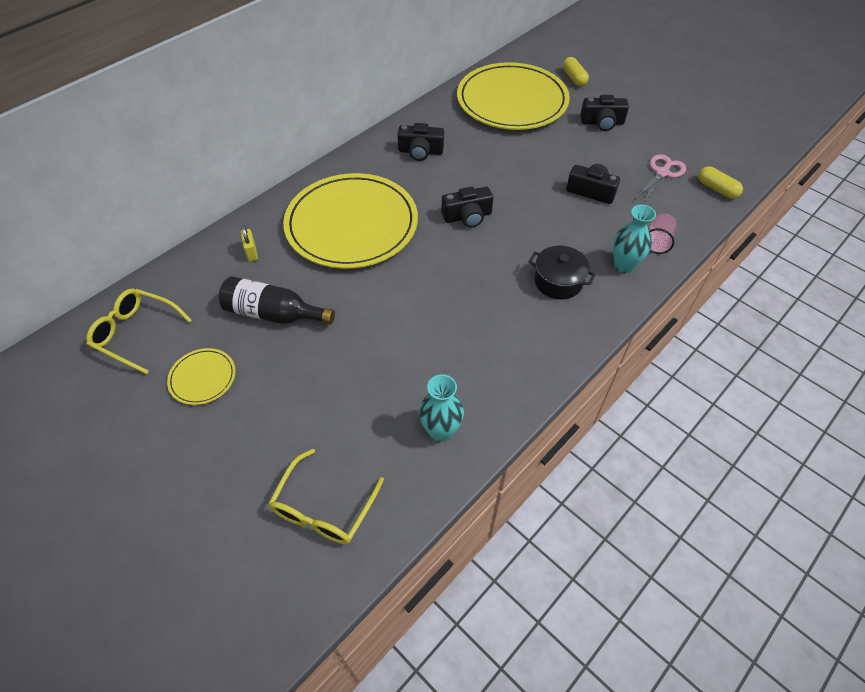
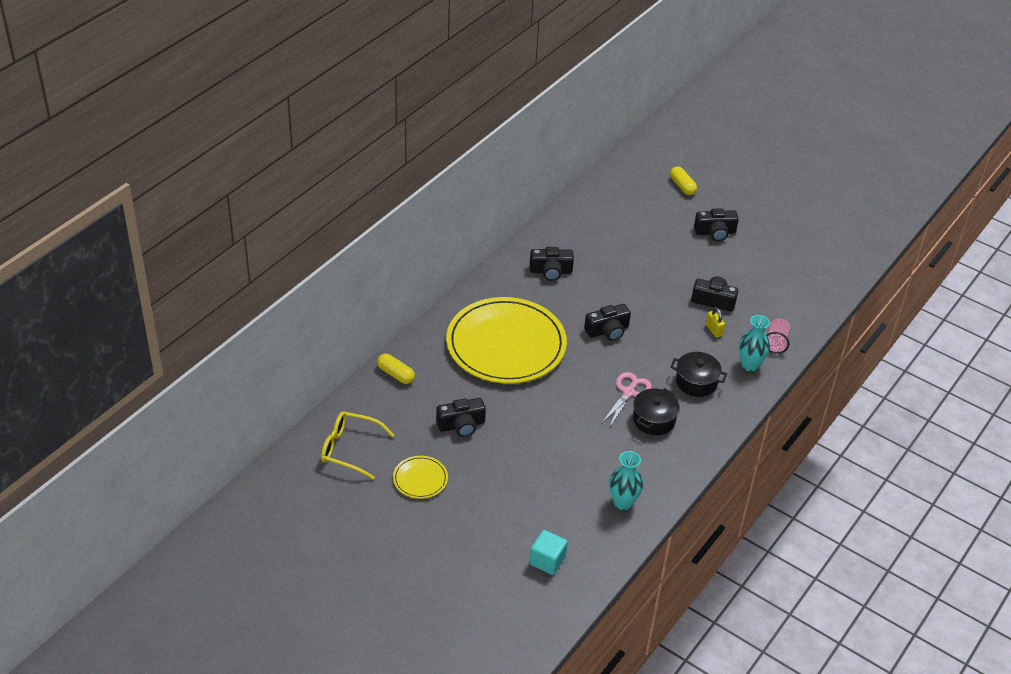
camera: 10 degrees left, 10 degrees down
black bottle [219,276,335,325] -> black camera [436,398,486,437]
yellow padlock [241,225,258,261] -> yellow padlock moved to [706,307,725,338]
yellow glasses [268,449,384,545] -> turquoise cube [529,530,568,575]
yellow plate [457,62,570,130] -> none
pink scissors [636,154,686,204] -> pink scissors moved to [601,372,652,428]
yellow capsule [698,166,743,199] -> yellow capsule moved to [377,354,415,384]
none -> black pot [633,388,680,435]

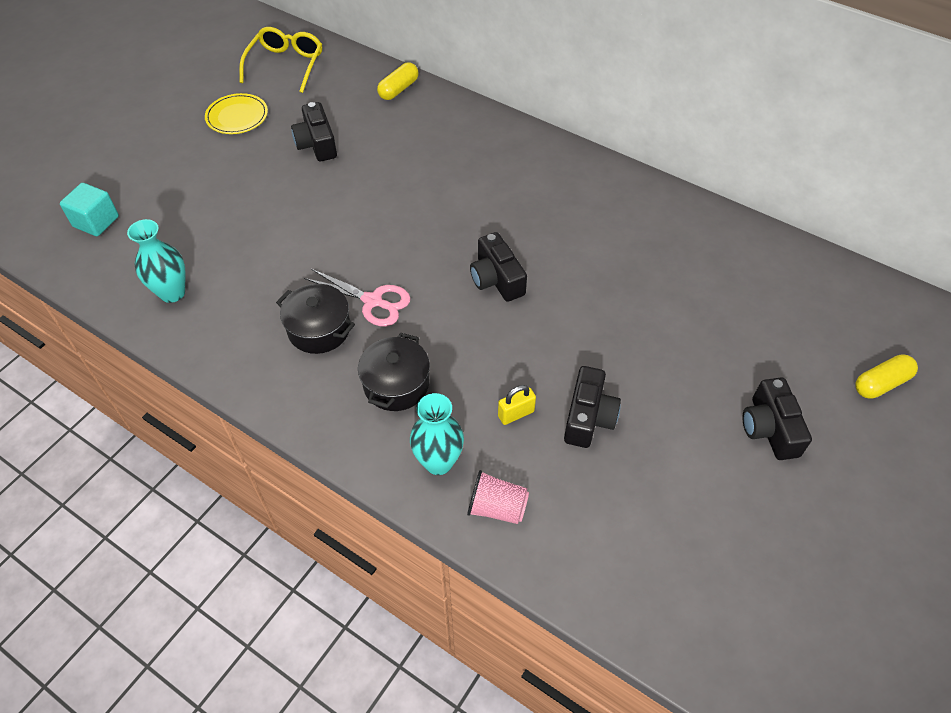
camera: 90 degrees right, 10 degrees up
yellow plate [446,297,567,384] -> none
black camera [530,247,574,281] -> none

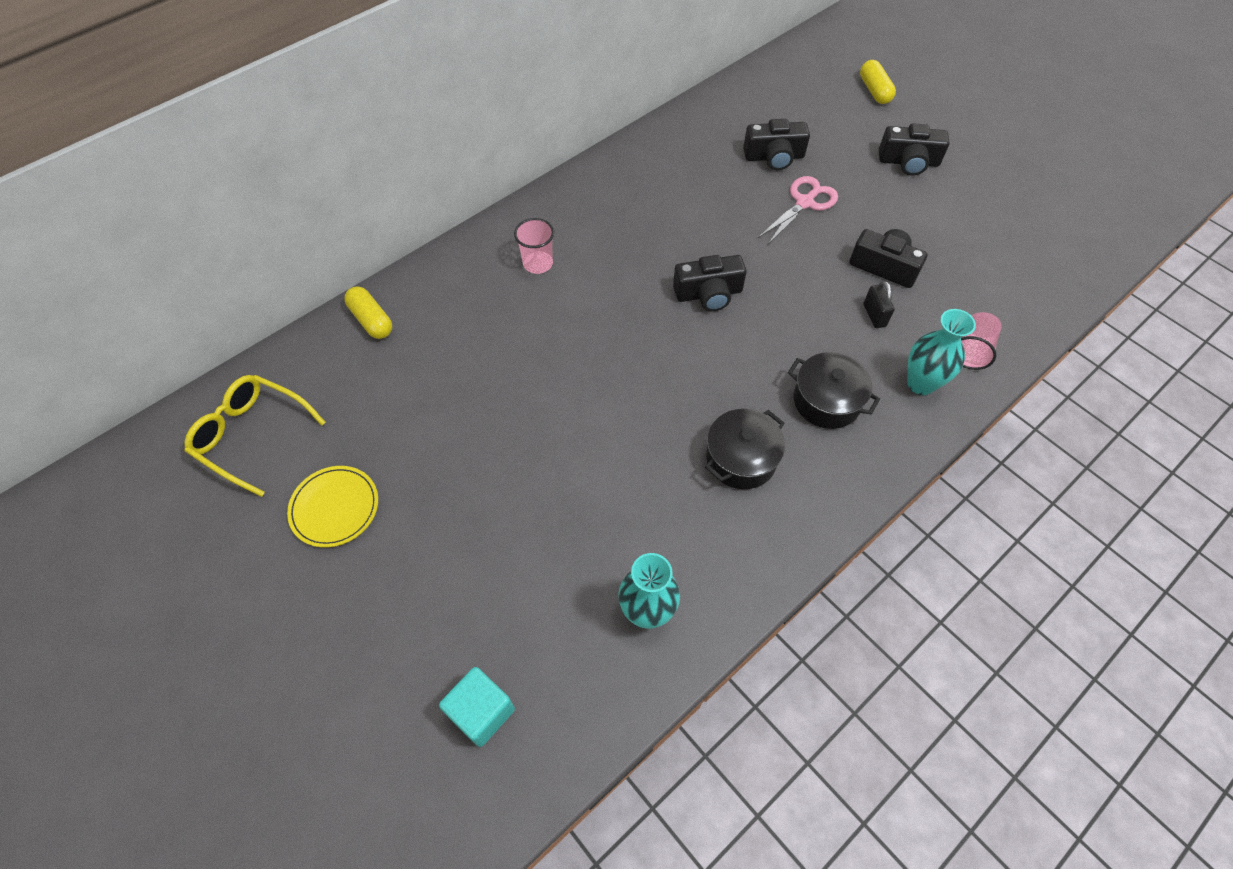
camera: 75 degrees left, 5 degrees up
black camera [291,102,337,161] -> black camera moved to [743,119,810,170]
pink scissors [304,269,411,327] -> pink scissors moved to [758,176,838,244]
yellow padlock [498,385,536,425] -> black padlock [863,281,895,328]
none -> pink cup [514,218,554,274]

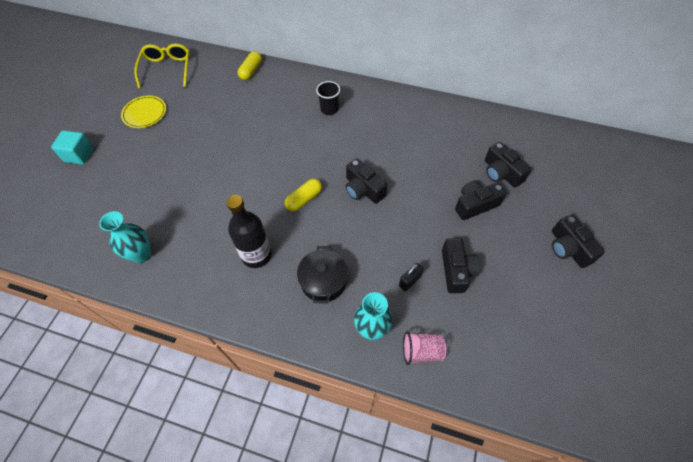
camera: 60 degrees right, 0 degrees up
turquoise cube [439,667,515,747] -> turquoise cube moved to [51,130,94,165]
pink cup [514,218,554,274] -> black cup [316,81,340,115]
black pot [705,409,785,489] -> black bottle [227,195,272,268]
pink scissors [758,176,838,244] -> black camera [455,180,506,220]
yellow capsule [860,60,896,104] -> yellow capsule moved to [285,179,322,212]

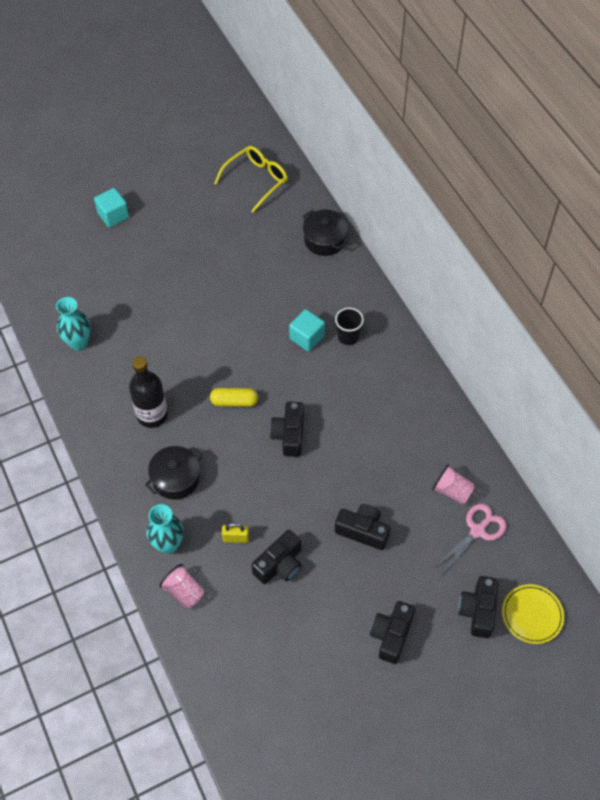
camera: 45 degrees right, 0 degrees up
yellow plate [121,96,166,128] -> yellow plate moved to [502,584,564,644]
yellow capsule [238,51,262,80] -> black pot [303,210,348,256]
black padlock [399,263,424,291] -> yellow padlock [222,523,249,543]
black camera [485,142,531,187] -> black camera moved to [458,576,498,638]
none -> turquoise cube [289,309,325,352]
none -> pink cup [432,464,475,504]
none -> pink scissors [434,504,507,573]

